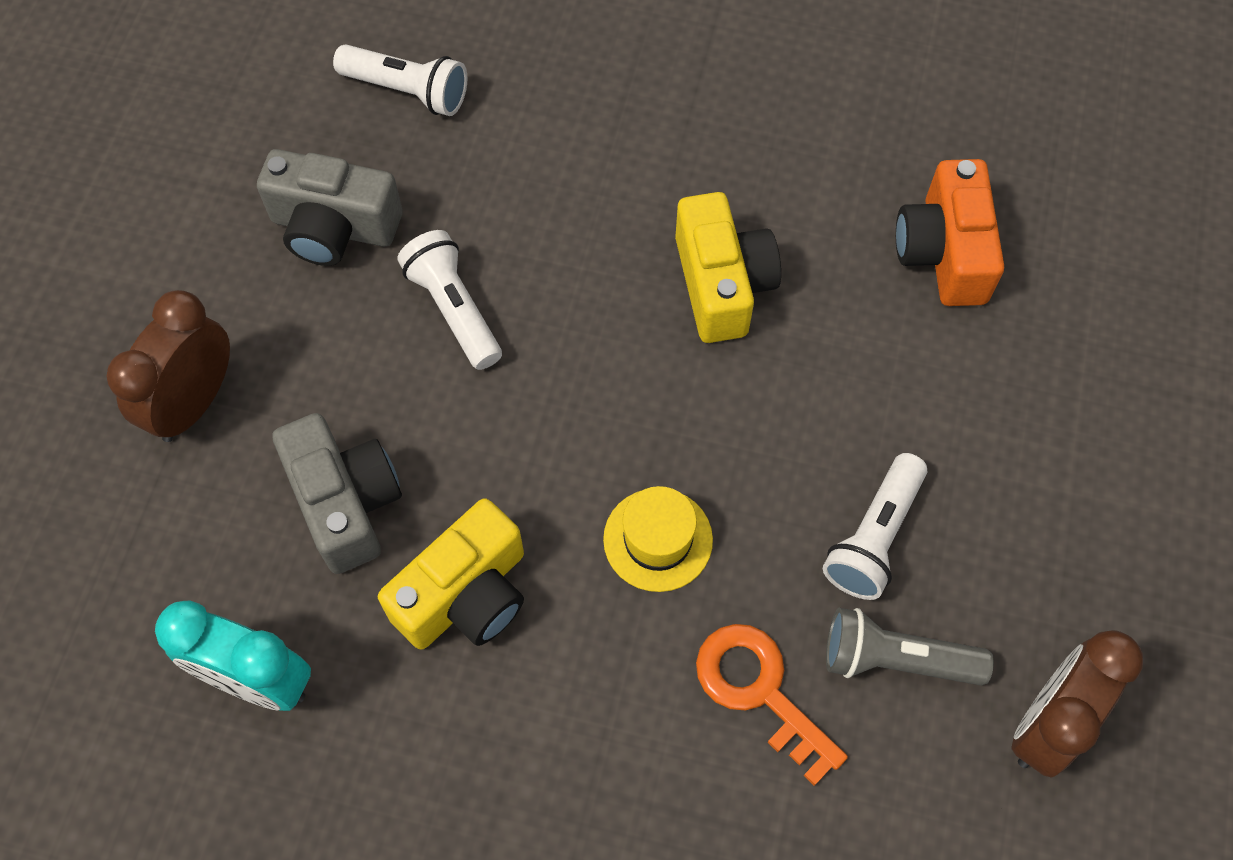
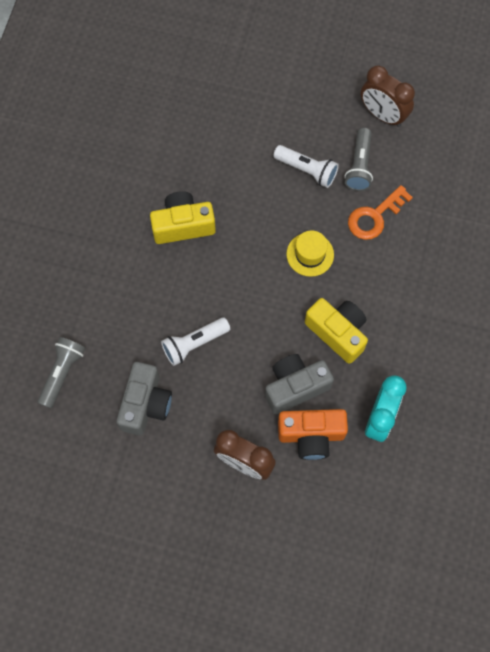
camera: 90 degrees left, 5 degrees up
white flashlight [333,44,467,116] -> grey flashlight [38,337,85,408]
orange camera [896,159,1004,306] -> orange camera moved to [278,409,348,460]

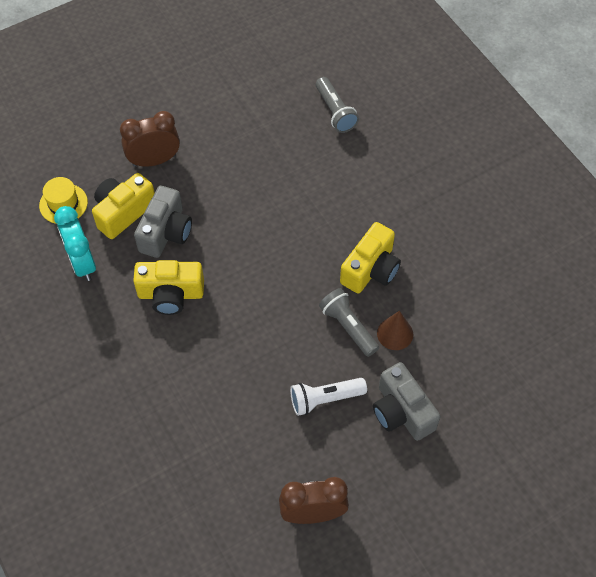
camera: 135 degrees right, 10 degrees down
grey camera [116,362,172,435] -> grey camera moved to [373,362,440,441]
white flashlight [161,317,230,366] -> none
orange camera [278,409,348,460] -> yellow camera [92,173,155,239]
yellow hat [286,230,334,277] -> yellow hat moved to [39,177,88,224]
grey flashlight [344,128,373,191] -> grey flashlight moved to [319,288,379,357]
orange key [348,185,413,240] -> none
none -> brown cone [377,310,413,350]

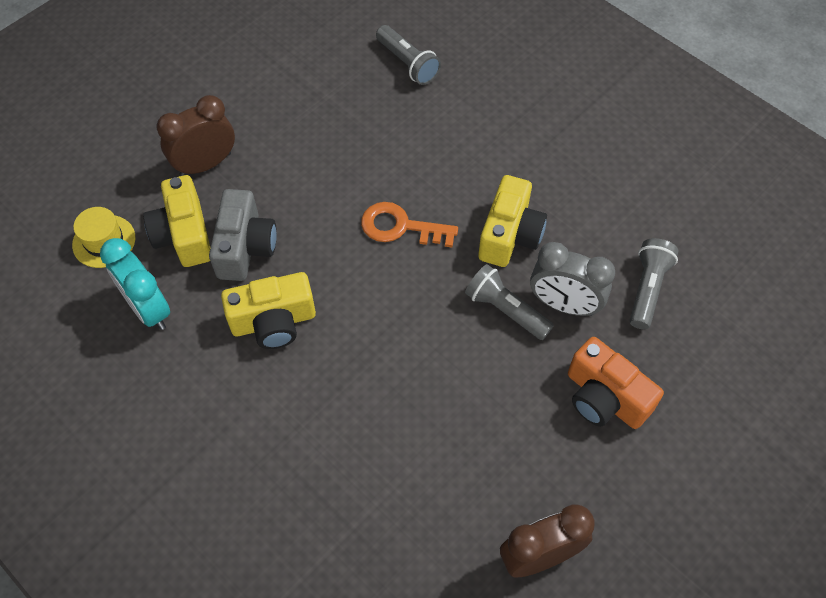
camera: 15 degrees left, 0 degrees up
yellow camera [92,173,155,239] -> yellow camera turned 45 degrees counterclockwise [143,175,210,267]
white flashlight [290,378,367,416] -> none
grey camera [373,362,440,441] -> orange camera [568,337,664,429]
brown cone [377,310,413,350] -> grey clock [530,242,615,316]
none -> orange key [361,202,458,247]
none -> grey flashlight [630,238,679,329]

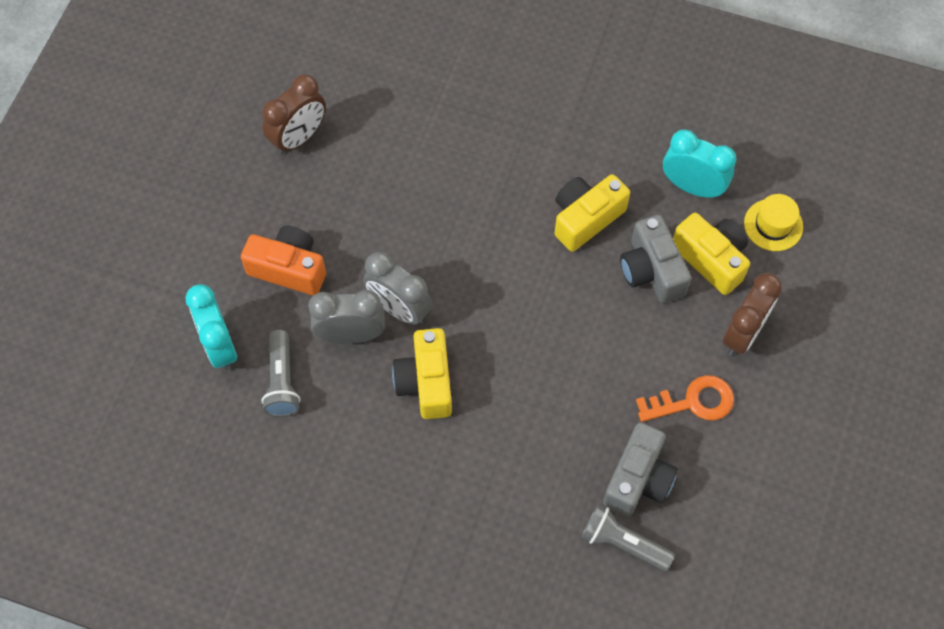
camera: 155 degrees right, 5 degrees up
orange key [361,202,458,247] -> orange key moved to [636,375,734,422]
grey flashlight [465,264,554,340] -> grey clock [363,252,432,325]
none -> turquoise clock [186,284,237,371]
none -> grey camera [603,422,678,516]

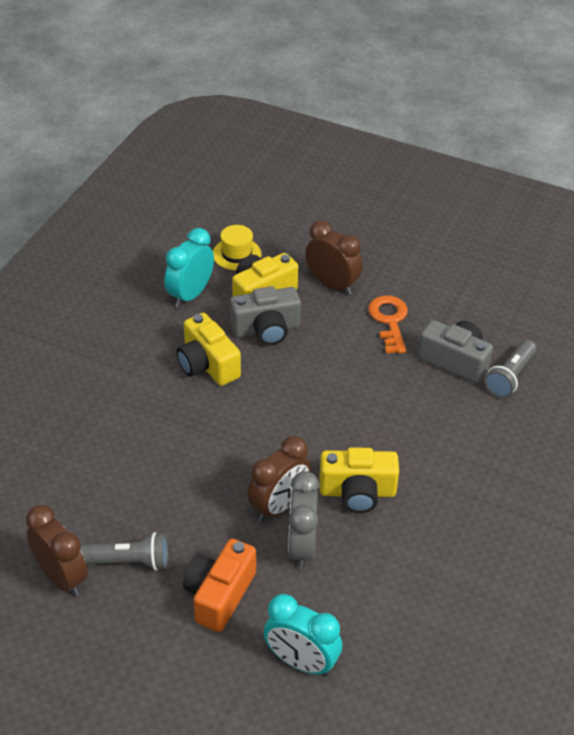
camera: 85 degrees left, 20 degrees down
turquoise clock [186,284,237,371] -> turquoise clock turned 45 degrees clockwise [264,594,342,676]
grey flashlight [262,330,300,417] -> grey flashlight moved to [80,532,168,571]
grey clock [363,252,432,325] -> brown clock [247,436,311,522]

